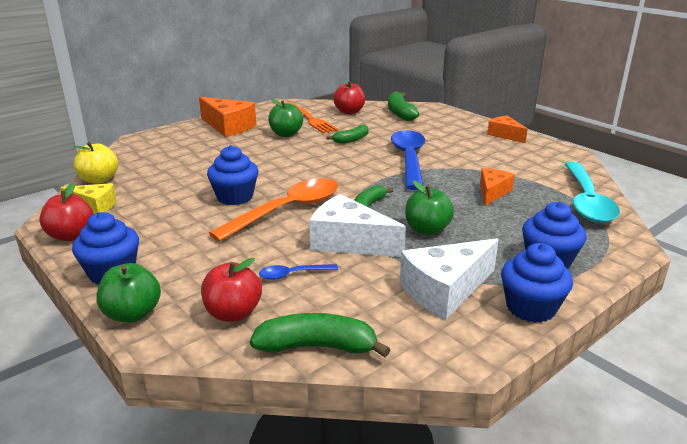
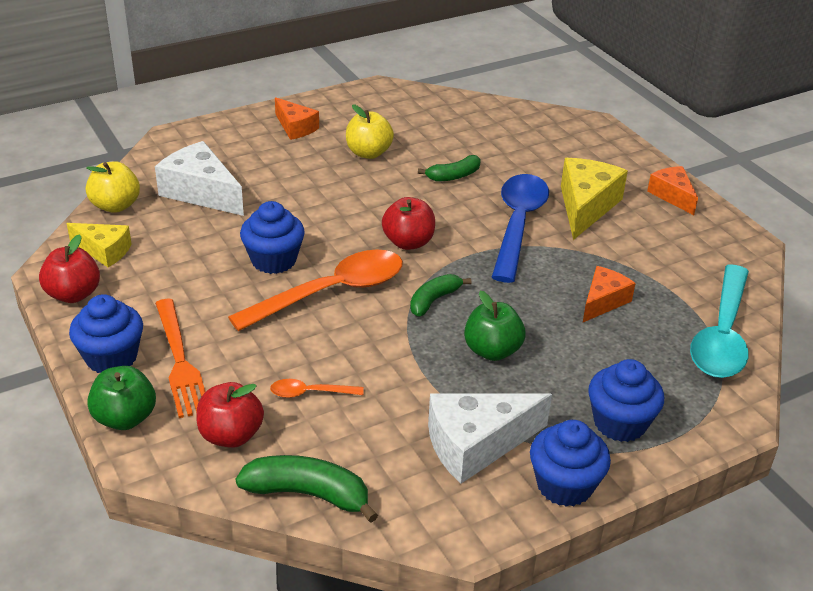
camera: 10 degrees right, 10 degrees up
orange cheese [199,97,256,137] -> orange cheese [275,97,319,140], size x0.62
blue spoon [259,264,338,280] -> orange spoon [270,379,364,398]
green apple [268,99,303,137] -> yellow apple [346,104,394,159]
orange fork [288,102,338,134] -> orange fork moved to [155,299,205,418]
white cheese [309,194,406,257] -> white cheese moved to [155,141,244,216]
red apple [333,81,365,114] -> red apple moved to [382,197,435,250]
green banana [388,91,419,121] -> none
none -> yellow cheese [561,158,628,240]

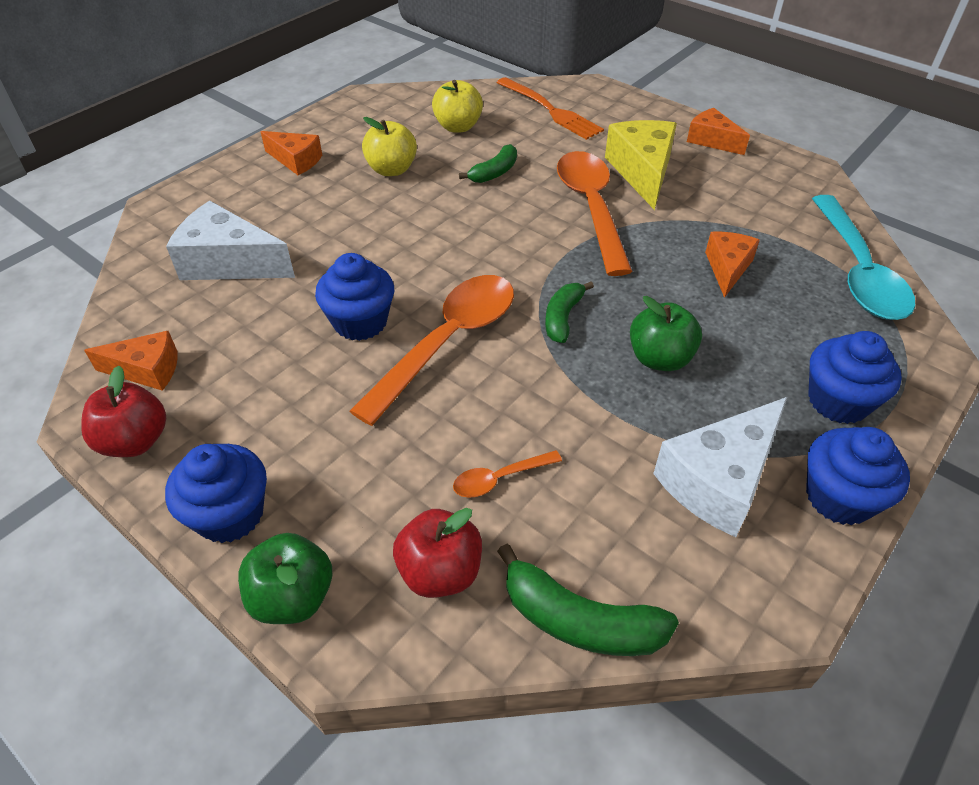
camera: 20 degrees left, 10 degrees up
yellow cheese [67,223,132,267] -> orange cheese [84,331,178,391]
yellow apple [86,161,140,213] -> yellow apple moved to [432,80,483,133]
orange fork [155,299,205,418] -> orange fork moved to [497,77,604,140]
green banana [236,455,378,523] -> green banana turned 150 degrees counterclockwise [497,544,679,656]
red apple [382,197,435,250] -> none
blue spoon [492,174,549,283] -> orange spoon [557,151,633,276]

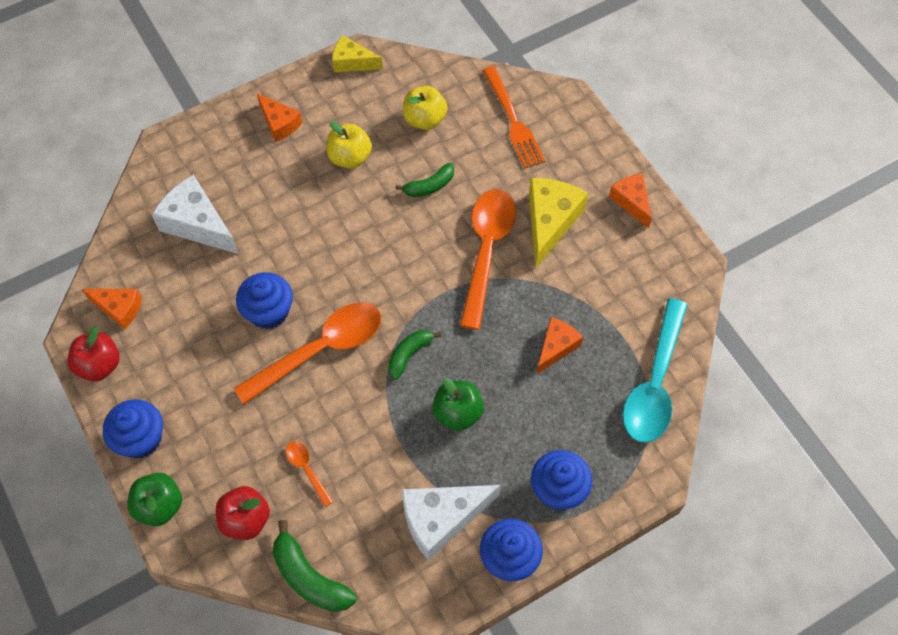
camera: 20 degrees right, 15 degrees up
orange spoon [453,450,562,498] -> orange spoon turned 60 degrees clockwise [286,441,333,507]
none -> yellow cheese [332,35,383,72]

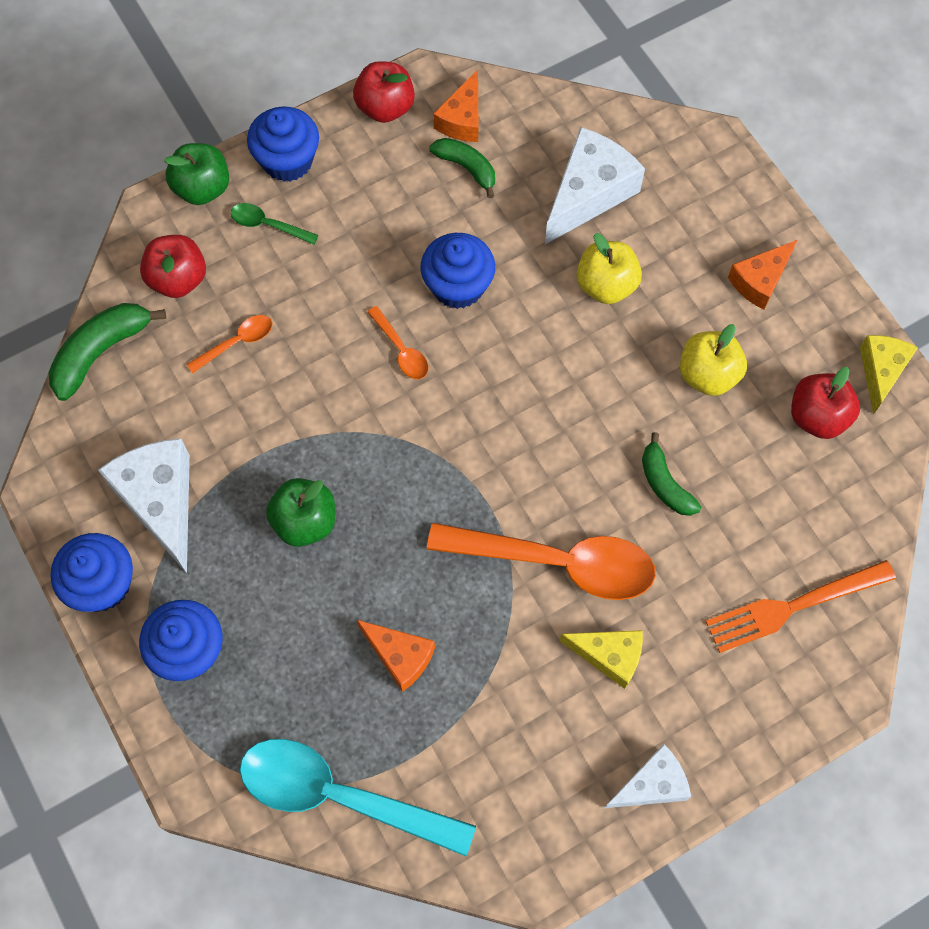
camera: 90 degrees right, 5 degrees up
orange spoon [234,303,381,404] -> orange spoon [367,306,428,379], size x0.44
green banana [388,330,442,380] -> green banana moved to [430,138,495,198]
yellow apple [403,86,448,130] -> yellow apple moved to [577,233,642,304]
yellow cheese [529,178,588,269] -> yellow cheese [560,630,643,689], size x0.62
orange cheese [609,174,652,229] -> white cheese [605,744,691,808]
none -> green spoon [231,203,318,245]
none -> red apple [791,367,860,439]

